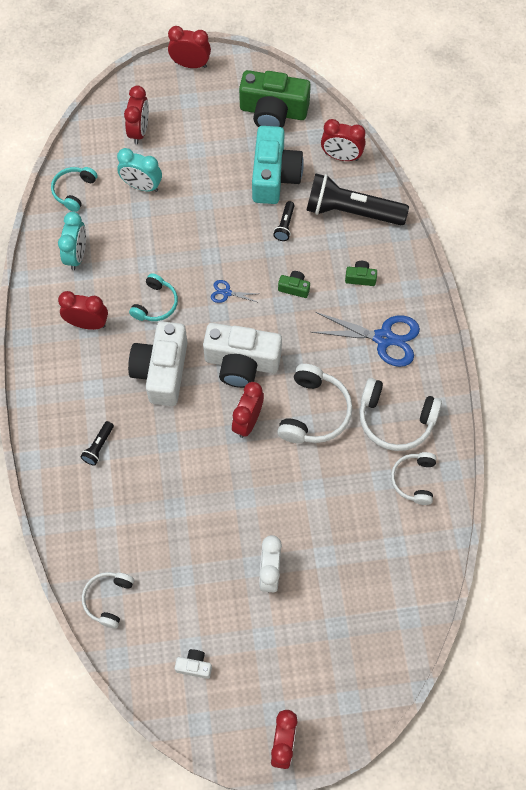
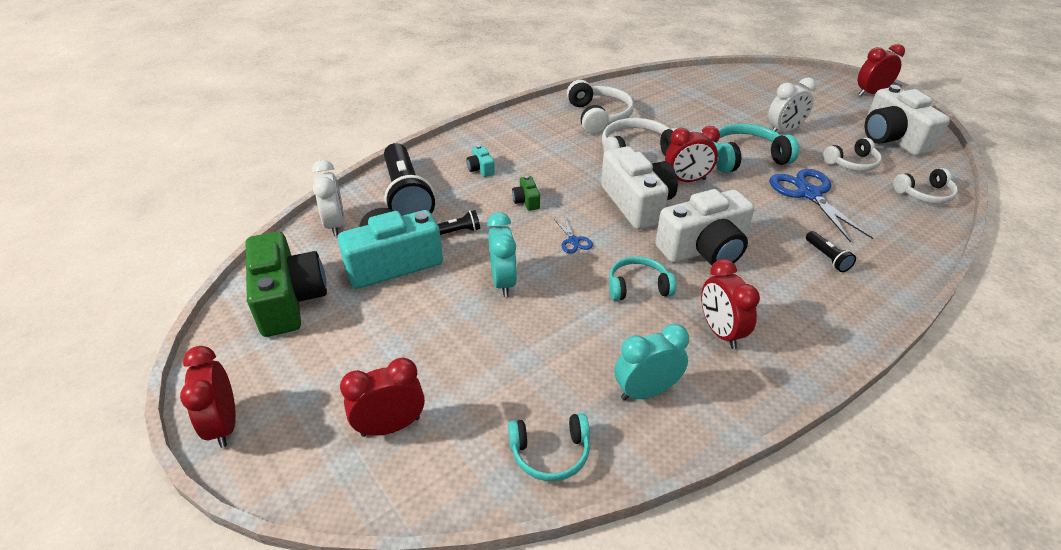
camera: 120 degrees left, 25 degrees down
black flashlight [80,421,114,466] -> black flashlight turned 75 degrees clockwise [806,231,856,272]
turquoise clock [117,148,162,192] -> turquoise clock moved to [487,212,517,297]
white camera [175,649,212,679] -> white camera [865,85,950,156], size x2.37
blue scissors [311,312,420,367] -> blue scissors moved to [769,169,873,243]
red clock [321,119,366,161] -> white clock [312,160,344,236]
green camera [345,261,377,286] -> turquoise camera [466,145,495,177]
white headphones [391,452,436,505] -> white headphones moved to [823,138,882,171]
none -> turquoise headphones [713,123,799,173]

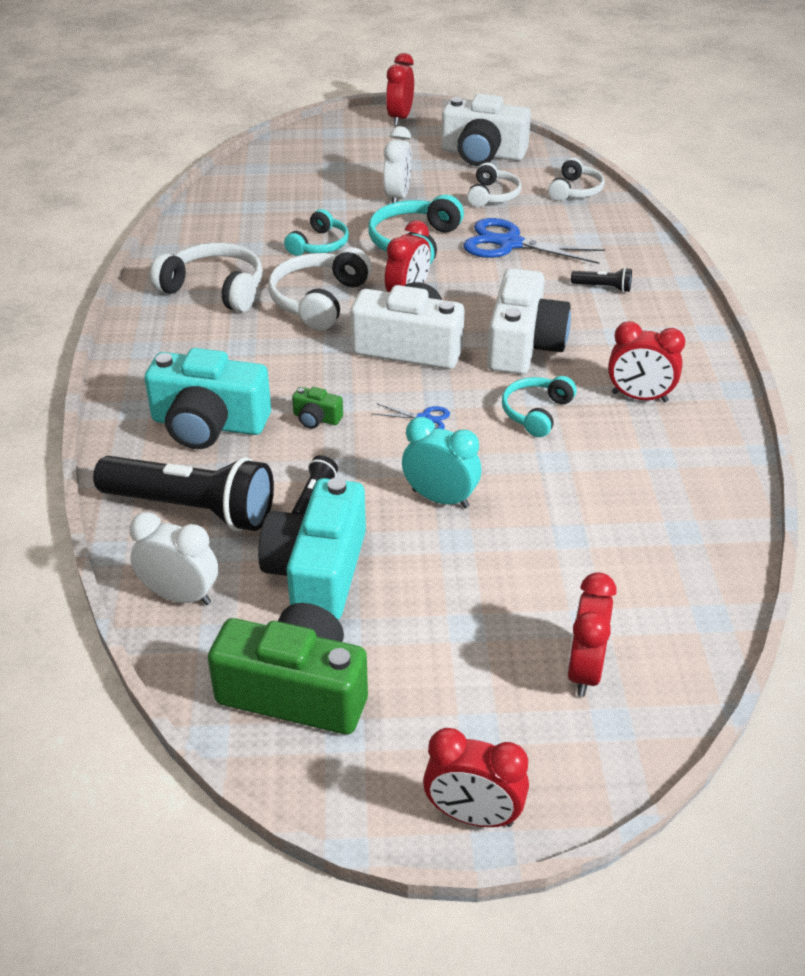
camera: 55 degrees left, 0 degrees up
turquoise camera [466,145,495,177] -> turquoise camera [144,348,271,449], size x2.37
turquoise headphones [508,413,590,481] -> turquoise headphones moved to [284,209,349,256]
turquoise clock [614,324,689,401] -> none

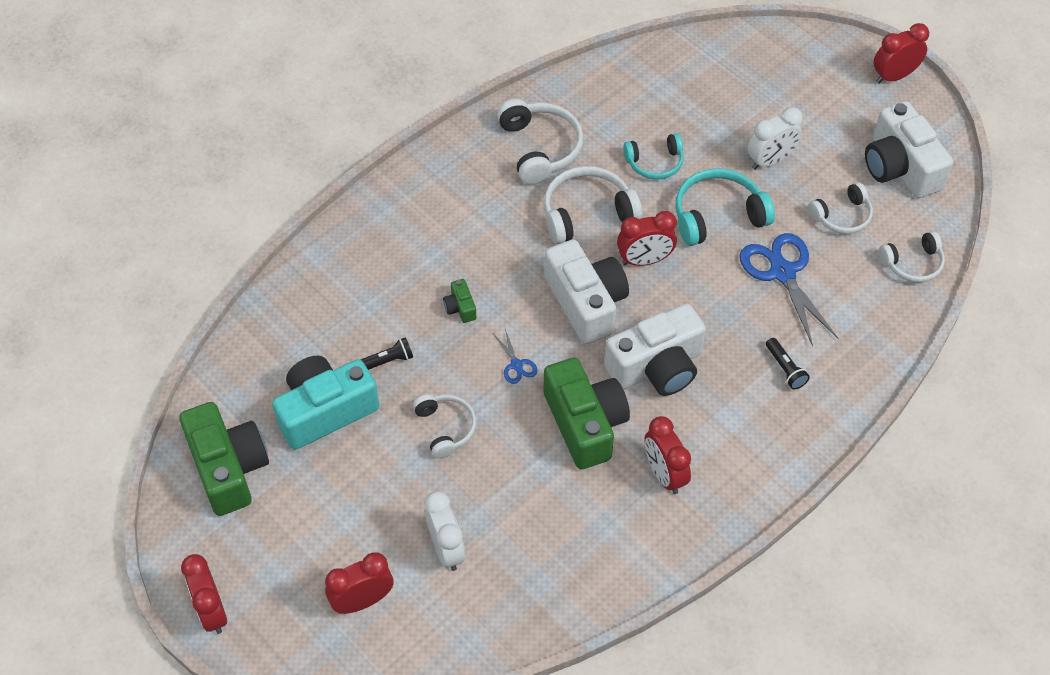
camera: 50 degrees right, 15 degrees up
black flashlight [93,456,274,531] -> none
white clock [129,512,218,605] -> white clock moved to [425,491,465,571]
turquoise camera [144,348,271,449] -> none
turquoise clock [402,417,481,508] -> white headphones [413,394,476,459]
turquoise headphones [502,376,577,437] -> green camera [544,358,630,469]

